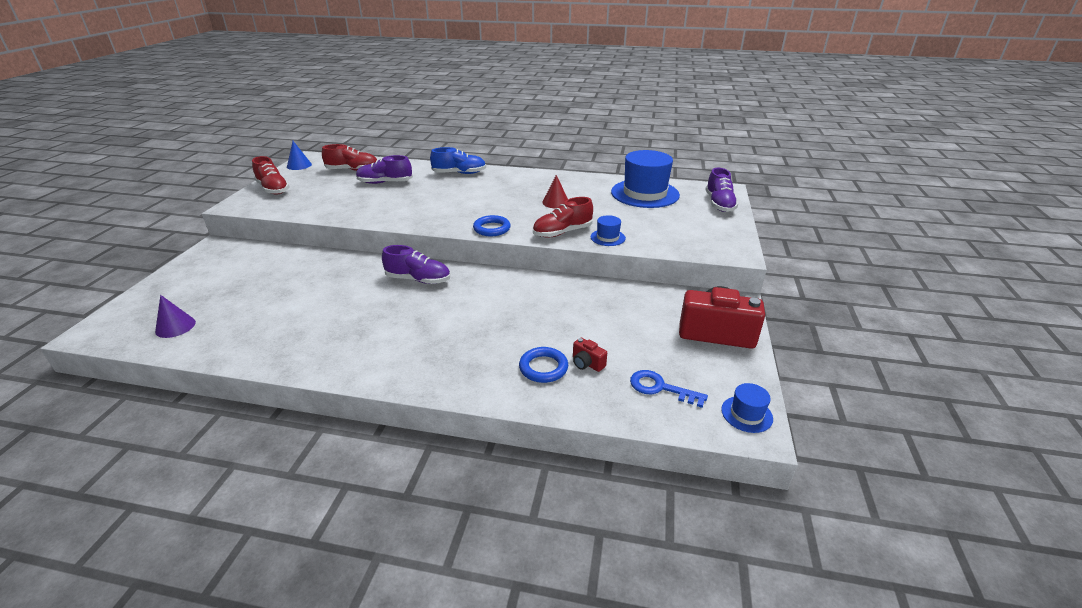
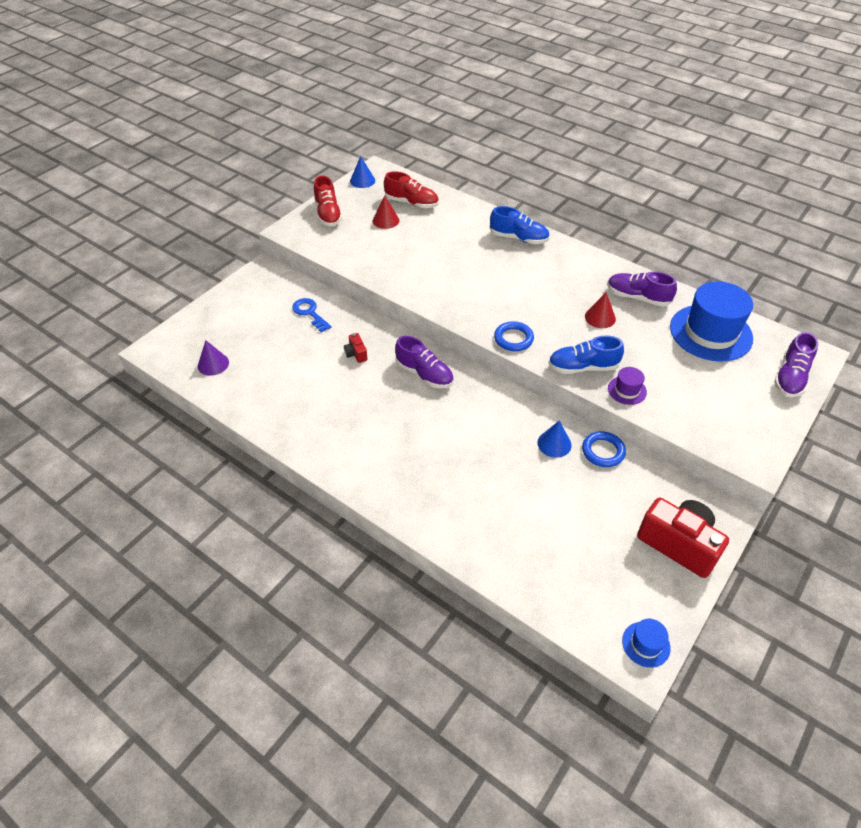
camera: 25 degrees right, 15 degrees up
purple shoe [356,155,413,184] -> purple shoe moved to [607,271,677,307]
blue ring [519,347,568,383] -> blue ring moved to [582,431,626,467]
red shoe [533,197,593,238] -> blue shoe [548,336,624,374]
red camera [573,338,607,372] -> red camera moved to [344,333,367,363]
blue hat [590,215,626,246] -> purple hat [608,367,647,405]
blue key [630,370,708,408] -> blue key moved to [292,298,332,332]
none -> red cone [373,195,399,229]
none -> blue cone [538,420,572,458]

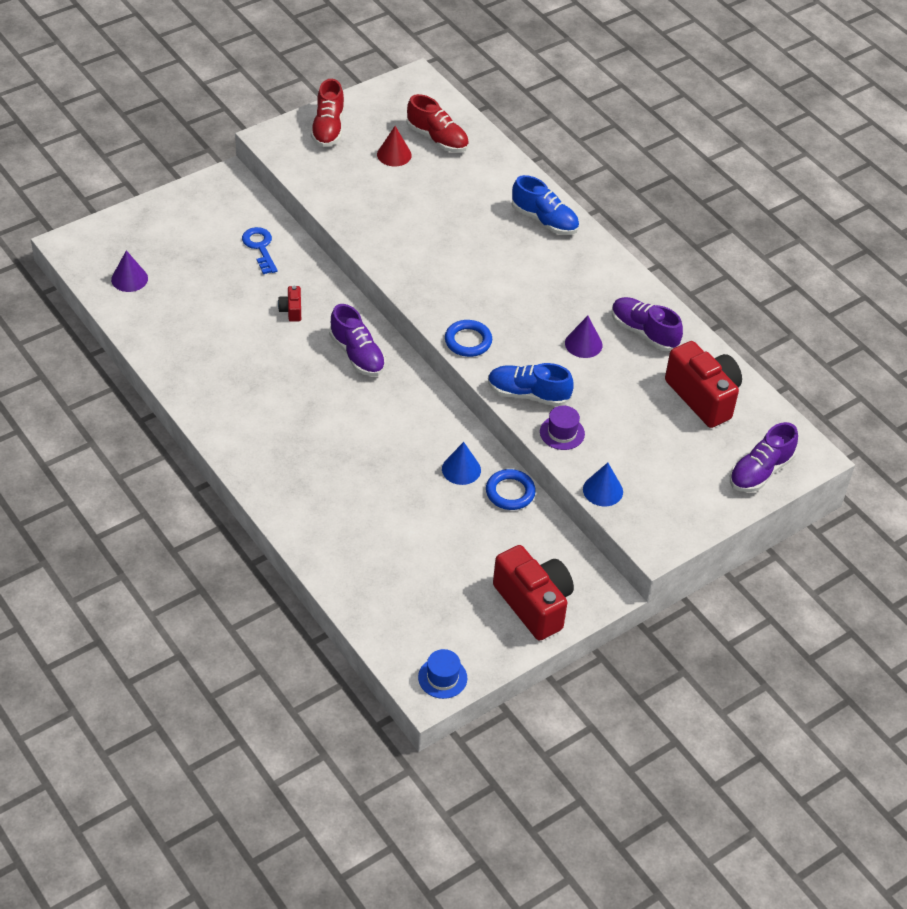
camera: 15 degrees right, 0 degrees up
blue cone [350,156,375,188] -> blue cone moved to [583,463,623,506]
red cone [585,292,616,328] -> purple cone [565,316,603,358]
blue hat [670,281,753,362] -> red camera [665,341,742,428]

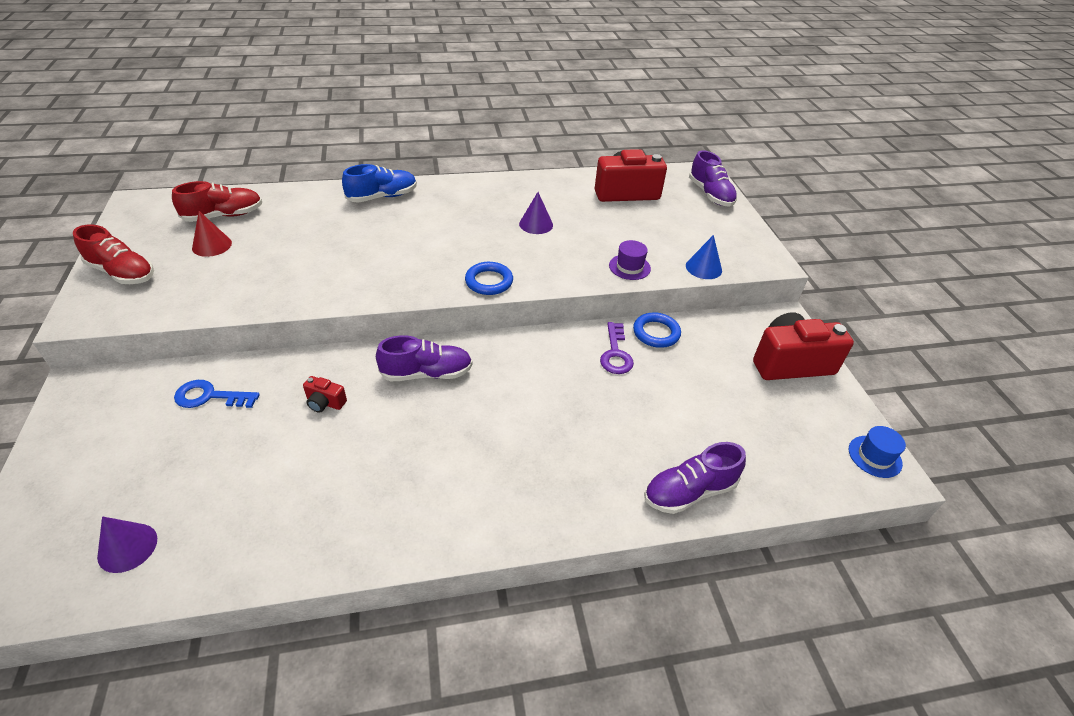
camera: 65 degrees left, 5 degrees down
blue cone [442,442,481,485] -> purple key [600,322,634,374]
blue shoe [488,363,574,406] -> none
purple shoe [612,297,683,351] -> purple shoe moved to [644,442,746,514]

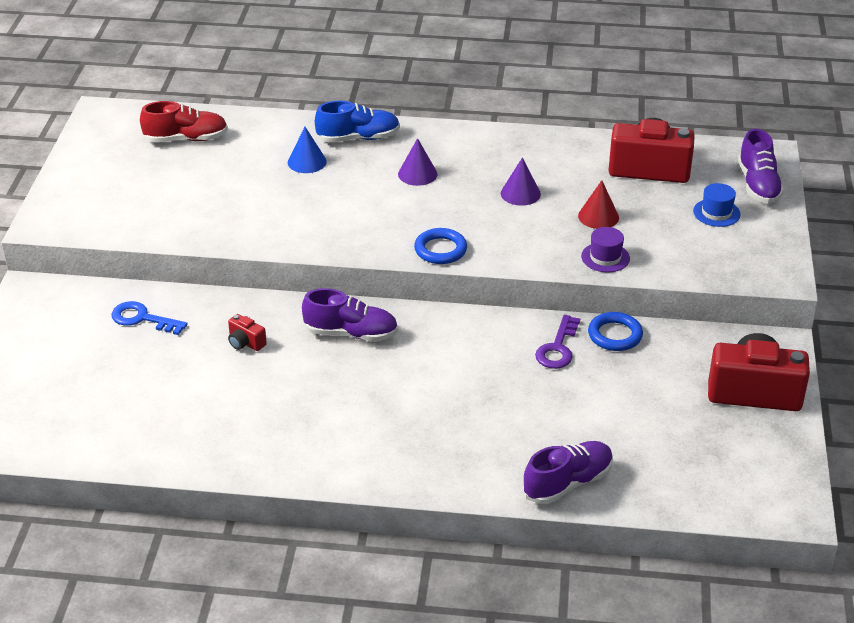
camera: 20 degrees right, 5 degrees down
red shoe [73,224,154,284] -> none
purple cone [97,516,157,573] -> purple cone moved to [398,138,437,186]
red cone [192,211,232,257] -> red cone moved to [578,180,619,229]
purple shoe [644,442,746,514] -> purple shoe turned 150 degrees clockwise [523,441,613,504]
blue cone [686,235,722,279] -> blue cone moved to [288,127,327,173]
blue hat [849,426,906,478] -> blue hat moved to [693,183,741,227]

